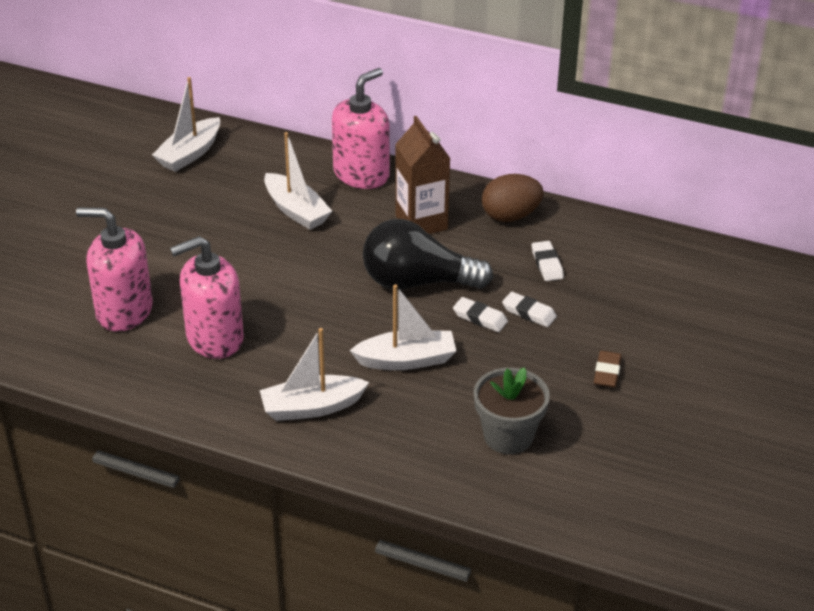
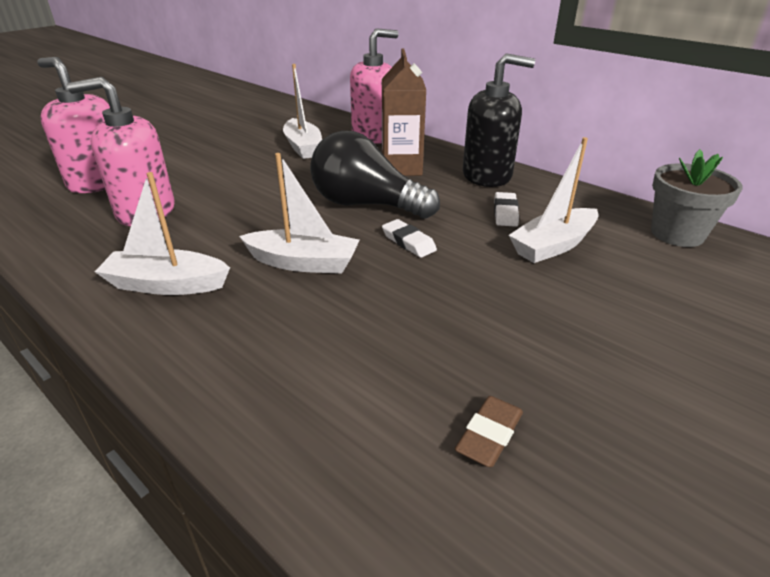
camera: 20 degrees right, 5 degrees down
white boat [152,77,220,172] -> white boat moved to [509,137,599,263]
grey flower pot [474,367,550,454] -> grey flower pot moved to [651,149,743,247]
brown egg [482,174,544,222] -> black soap dispenser [463,53,535,187]
white eraser [502,292,557,327] -> none
brown eraser [594,351,622,388] -> brown eraser moved to [455,396,523,467]

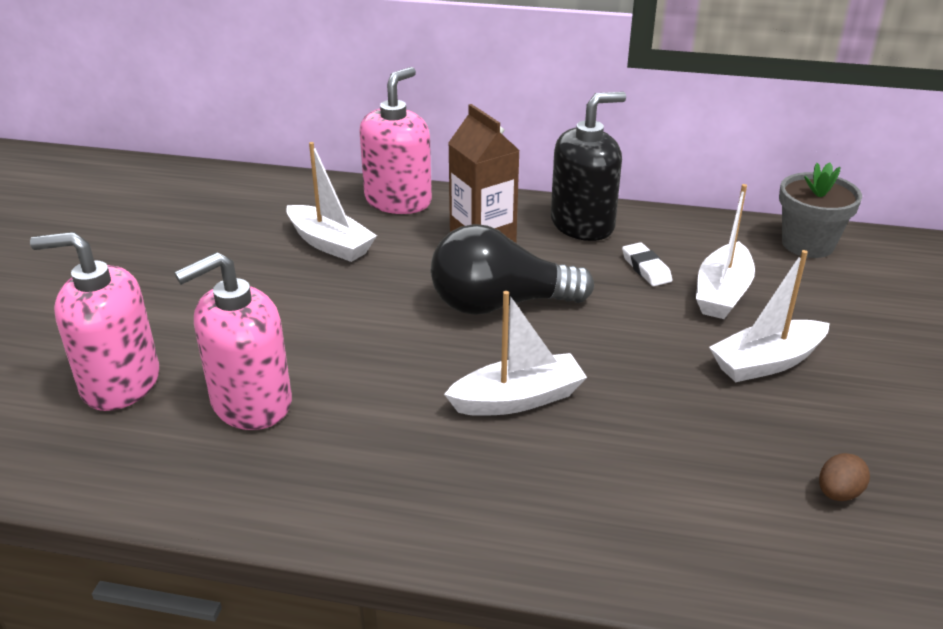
camera: 30 degrees left, 0 degrees up
white boat [95,172,230,295] -> white boat moved to [709,250,830,382]
white eraser [382,219,437,258] -> none
brown eraser [455,396,523,467] -> brown egg [819,453,870,501]

